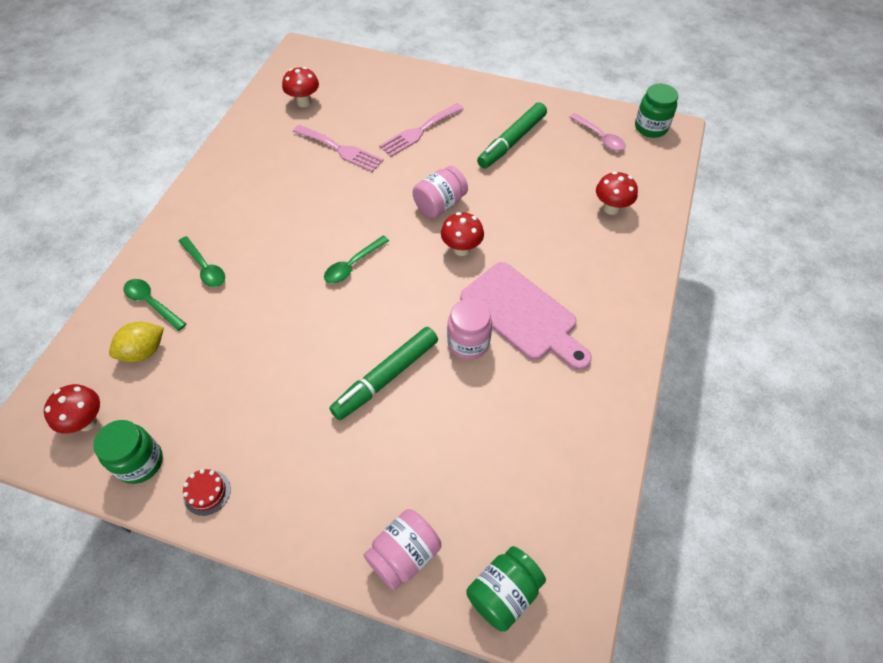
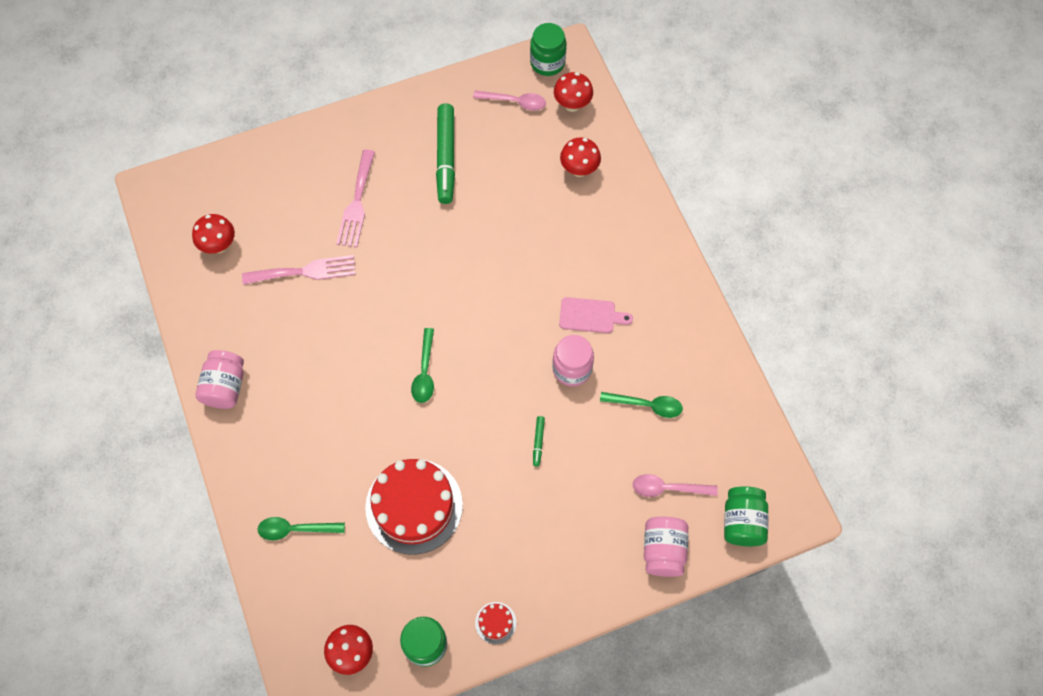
camera: 40 degrees left, 10 degrees up
yellow lemon [109,322,164,362] -> none
green spoon [179,236,225,287] -> green spoon moved to [600,392,683,418]
green marker [329,327,438,420] -> green marker [533,416,545,467], size x0.42
pink jar [413,166,468,218] -> pink jar moved to [195,350,244,409]
red mushroom [441,212,484,256] -> red mushroom moved to [554,72,593,112]
pink cutting board [460,262,592,370] -> pink cutting board [559,297,633,333], size x0.54
none -> red cake [365,459,463,555]
none -> pink spoon [632,474,718,497]

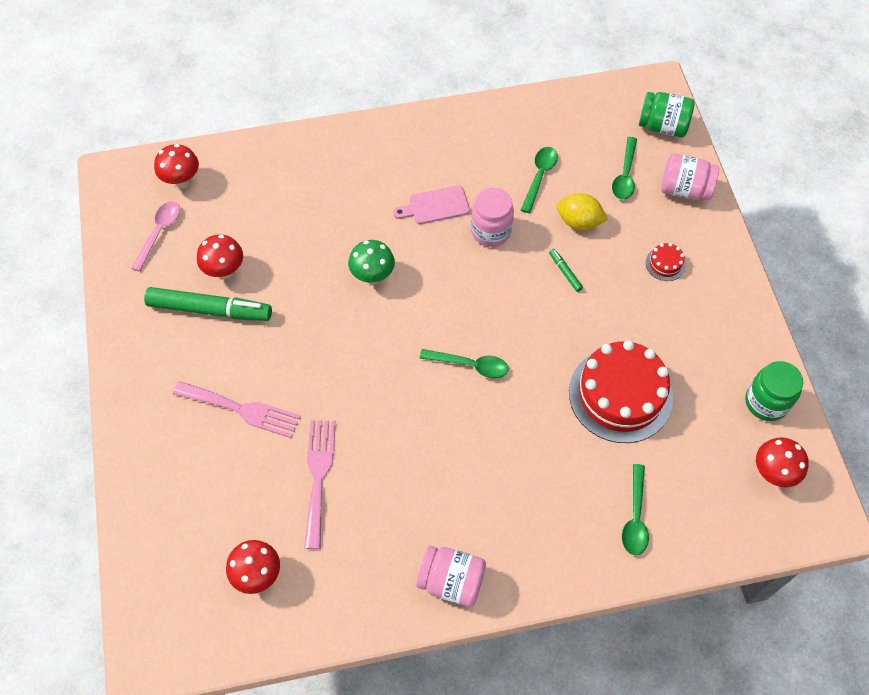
camera: 80 degrees left, 5 degrees down
red cake [475,602,516,644] -> red cake moved to [646,243,685,281]
green jar [530,23,567,76] -> none
green marker [533,416,545,467] -> green marker turned 135 degrees counterclockwise [549,249,583,292]
pink cutting board [559,297,633,333] -> pink cutting board turned 120 degrees counterclockwise [393,185,470,224]
red mushroom [560,137,601,177] -> red mushroom moved to [197,234,243,279]
pink spoon [632,474,718,497] -> green spoon [612,137,637,200]
none -> green mushroom [348,240,395,284]
none -> yellow lemon [557,193,608,230]

